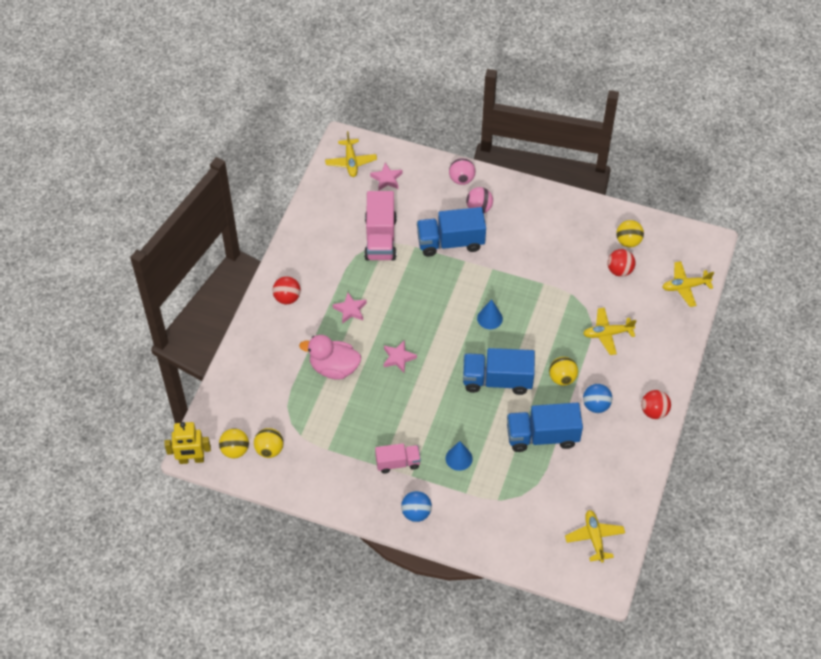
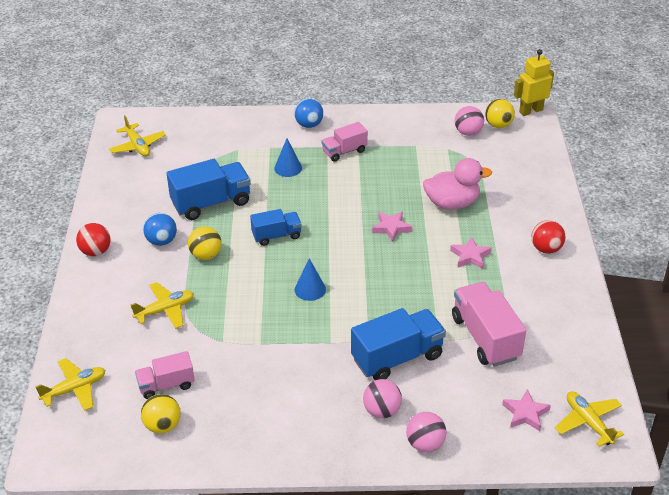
camera: 160 degrees right, 15 degrees down
yellow ball [254,428,284,458] -> pink ball [455,106,484,136]
blue truck [463,348,535,395] -> blue truck [250,209,302,246], size x0.60
red ball [607,249,636,277] -> pink truck [135,351,195,399]

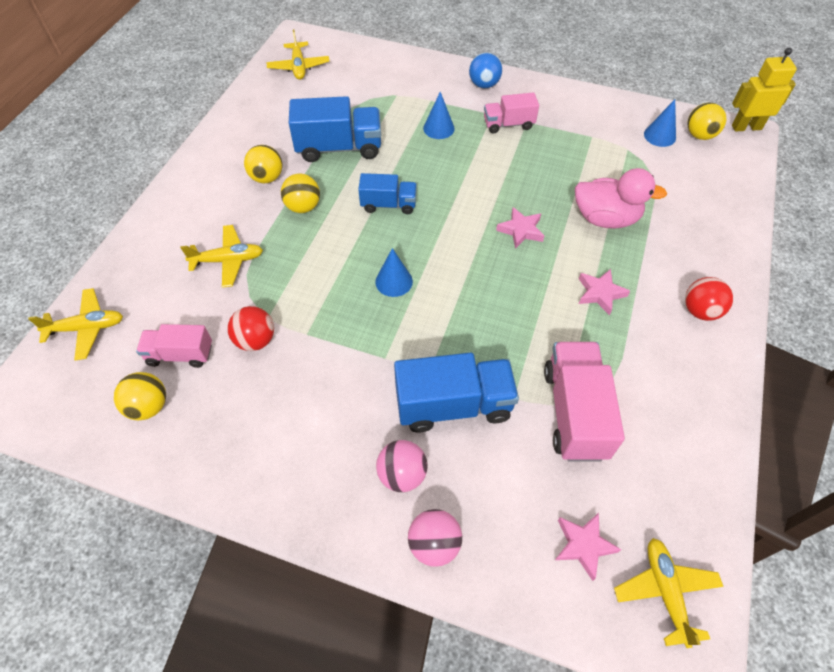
camera: 20 degrees right, 15 degrees up
red ball [76,223,110,256] -> red ball moved to [228,306,274,351]
blue ball [143,213,177,246] -> yellow ball [244,145,282,183]
pink ball [455,106,484,136] -> blue cone [644,99,676,147]

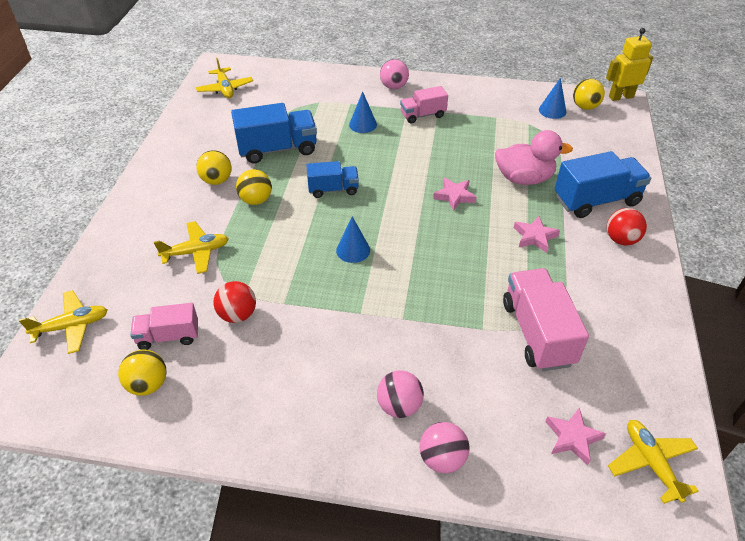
camera: 10 degrees left, 10 degrees down
blue truck [394,353,519,433] -> blue truck moved to [555,151,651,218]
blue ball [469,53,502,88] -> pink ball [380,59,409,89]

